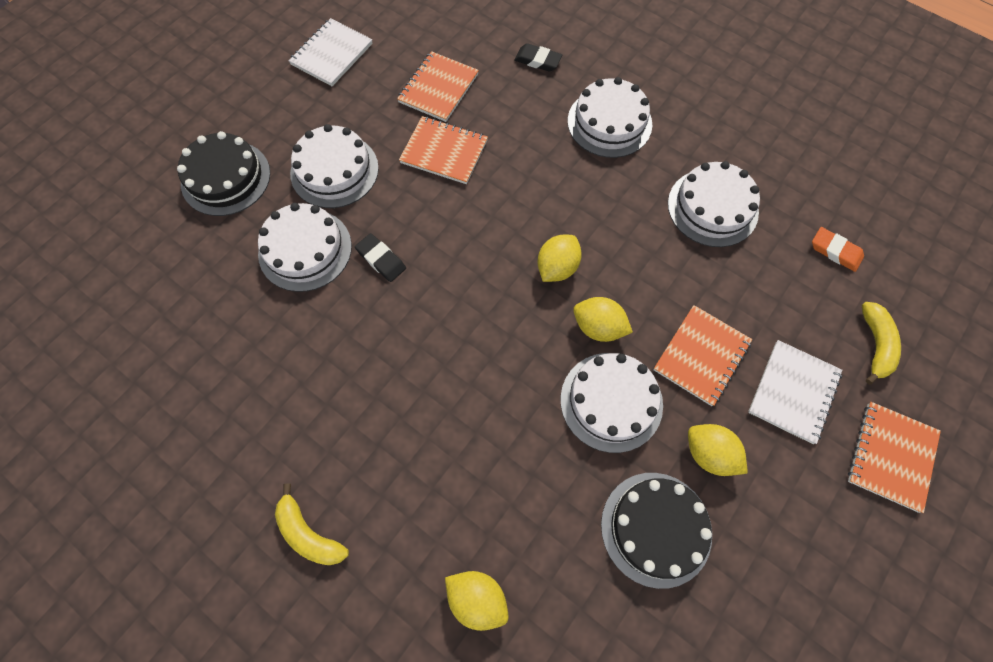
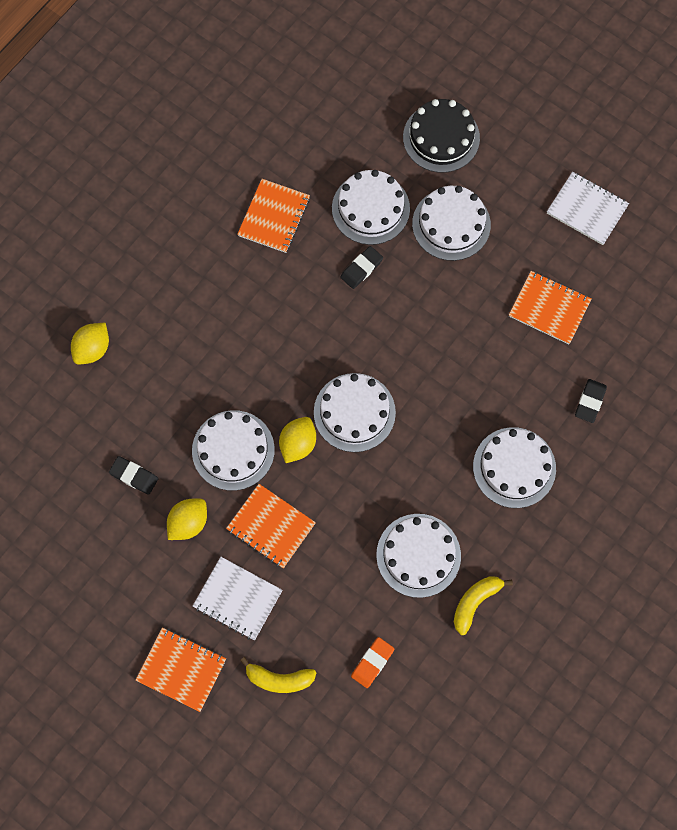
camera: 90 degrees right, 5 degrees up
yellow banana [275,484,349,565] -> yellow banana moved to [454,576,513,635]
orange notebook [399,116,488,184] -> orange notebook moved to [237,179,310,253]
yellow lemon [537,235,582,282] -> white cake [314,373,396,452]
black cake [601,473,712,589] -> black eraser [109,456,158,495]

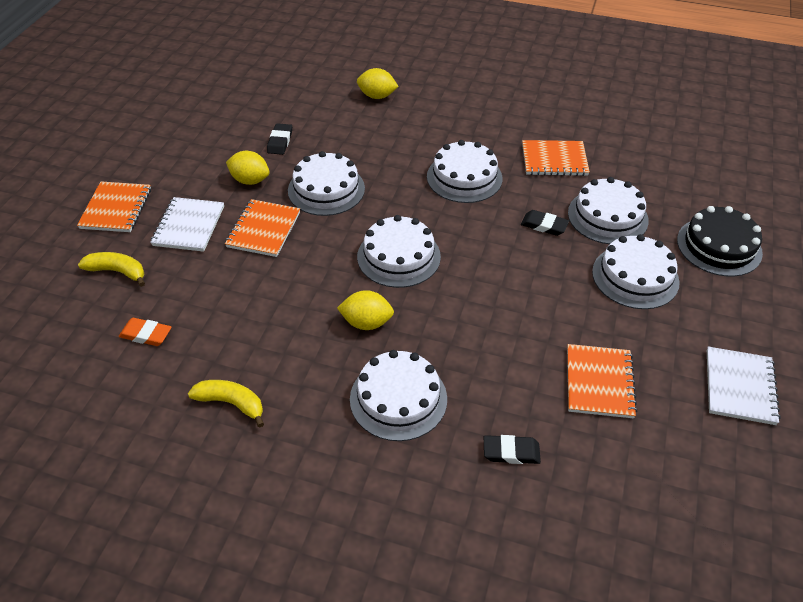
camera: 70 degrees right, 25 degrees down
yellow banana [240,657,317,693] -> yellow banana turned 120 degrees clockwise [78,252,145,287]
yellow lemon [279,417,316,463] -> yellow lemon moved to [337,290,394,330]
white cake [376,514,461,598] -> white cake moved to [427,140,503,203]

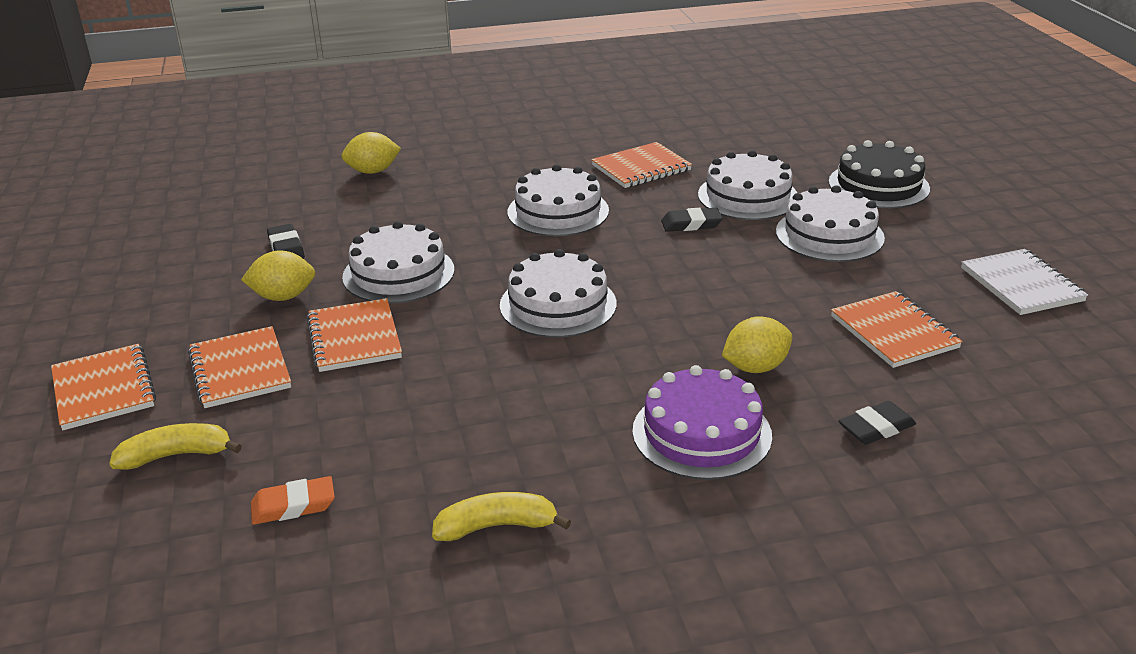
camera: 30 degrees left, 15 degrees down
white notebook [150,197,224,252] -> orange notebook [188,326,291,408]
yellow lemon [337,290,394,330] -> yellow lemon moved to [722,316,792,373]
white cake [350,350,447,441] -> purple cake [632,365,772,480]

